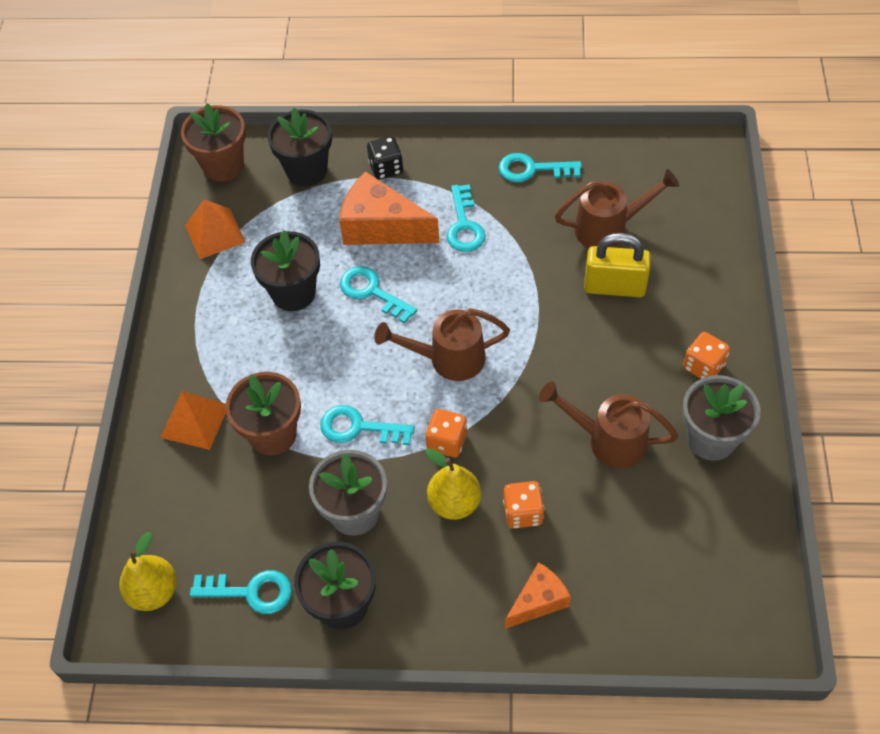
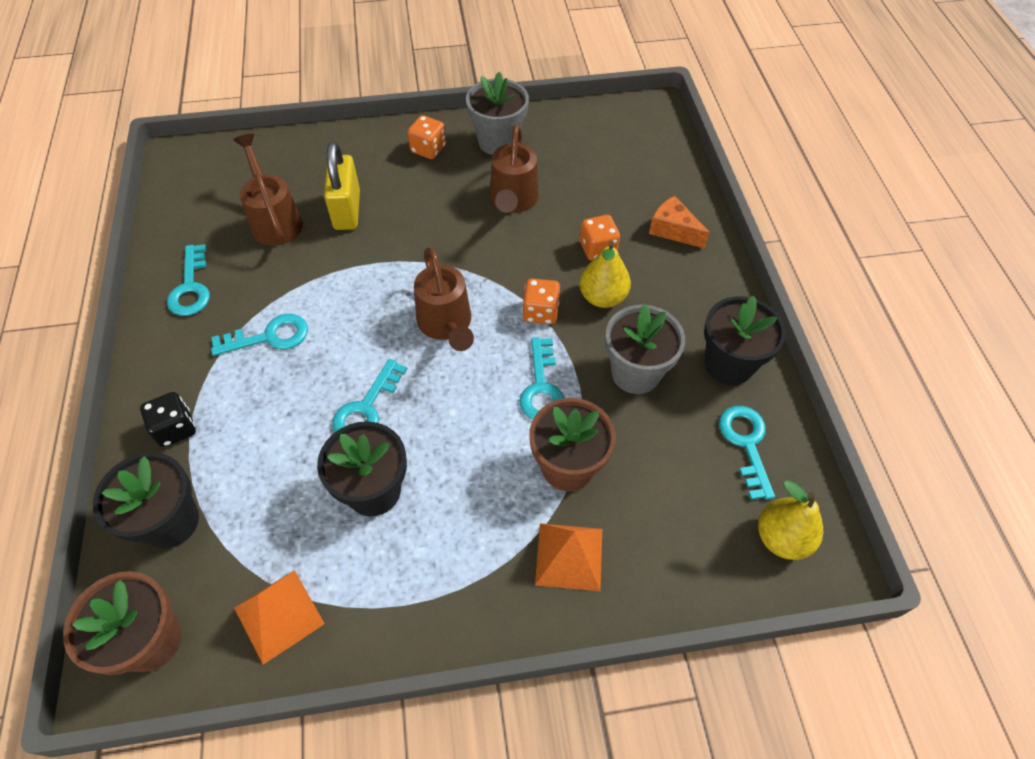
camera: 105 degrees left, 0 degrees up
orange cheese [339,171,439,245] -> none

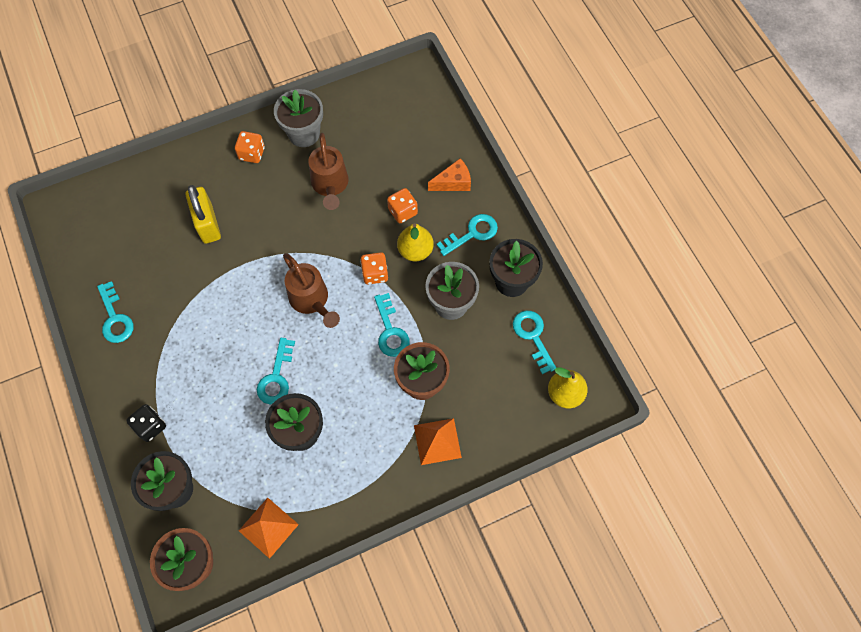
camera: 15 degrees left, 10 degrees up
turquoise key [211,314,308,356] -> turquoise key moved to [436,214,498,256]
brown watering can [233,134,303,246] -> none
orange cheese [649,196,710,249] -> orange cheese turned 135 degrees clockwise [428,158,471,191]

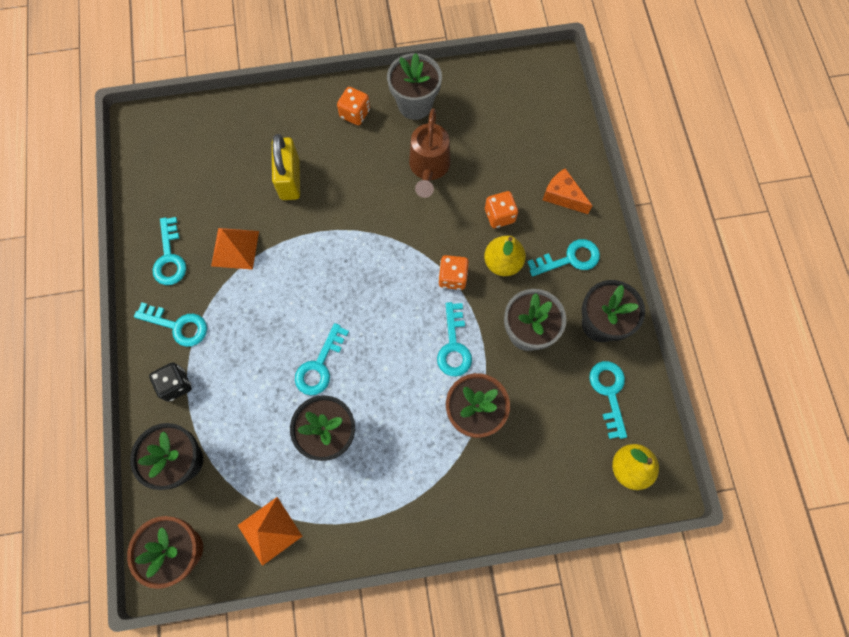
camera: 15 degrees right, 5 degrees up
brown watering can [283,253,340,328] -> none
orange pyramid [414,418,462,465] -> orange pyramid moved to [211,228,259,270]
orange cheese [428,158,471,191] -> orange cheese turned 135 degrees counterclockwise [543,168,592,214]
none -> turquoise key [134,302,207,347]

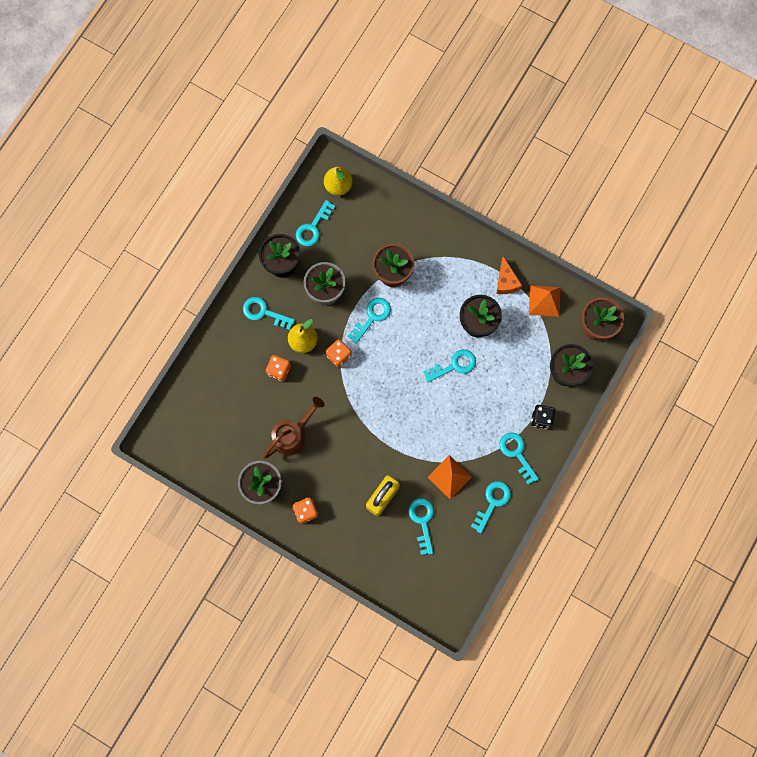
camera: 140 degrees left, 5 degrees up
orange cheese [543,168,592,214] -> orange cheese moved to [496,256,522,294]
none -> turquoise key [408,498,434,555]

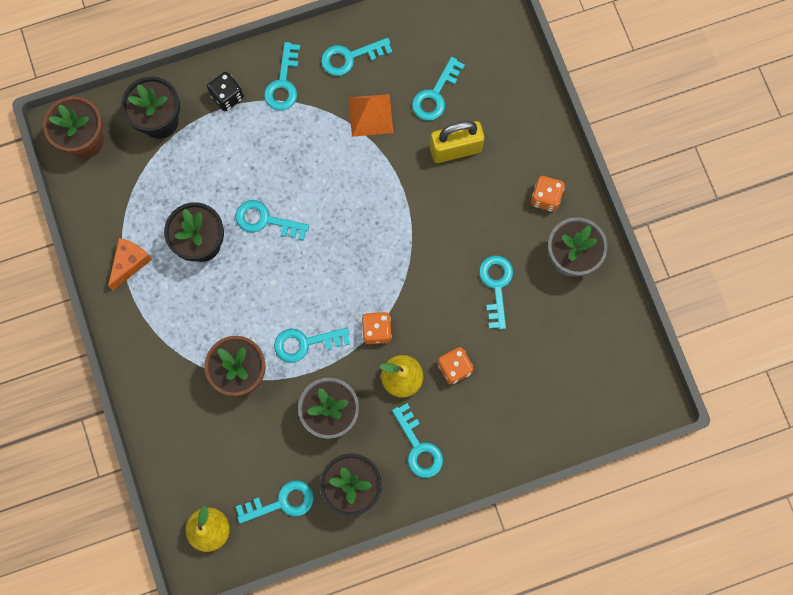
camera: 140 degrees left, 0 degrees up
brown watering can [263,397,324,459] -> turquoise key [479,255,513,330]
orange pyramid [529,285,561,317] -> none

